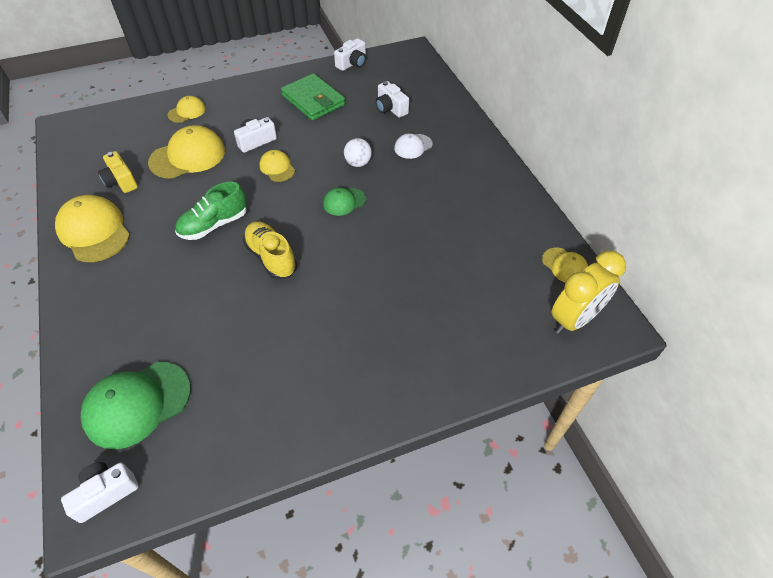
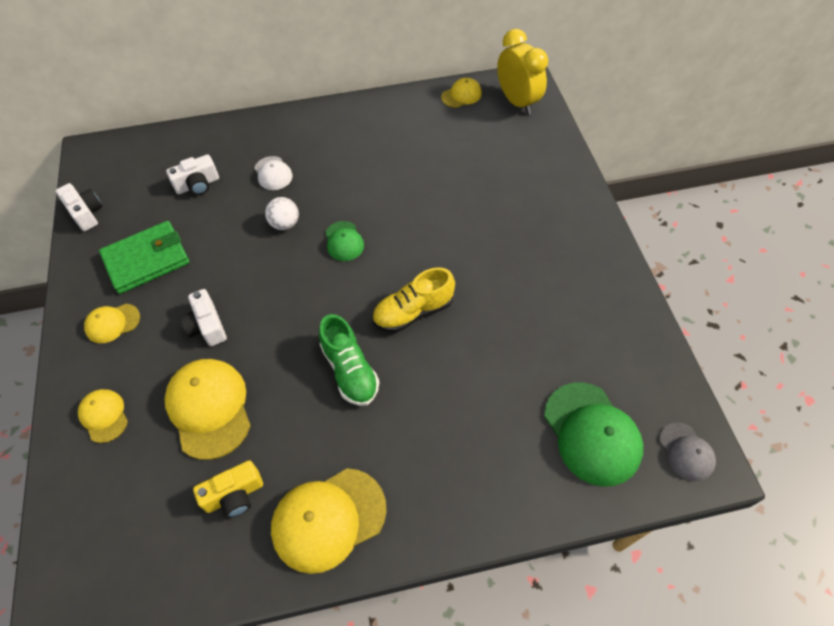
camera: 80 degrees left, 5 degrees up
white camera [61,462,139,523] -> grey cap [659,423,716,481]
yellow cap [259,150,295,182] -> yellow cap moved to [84,304,140,343]

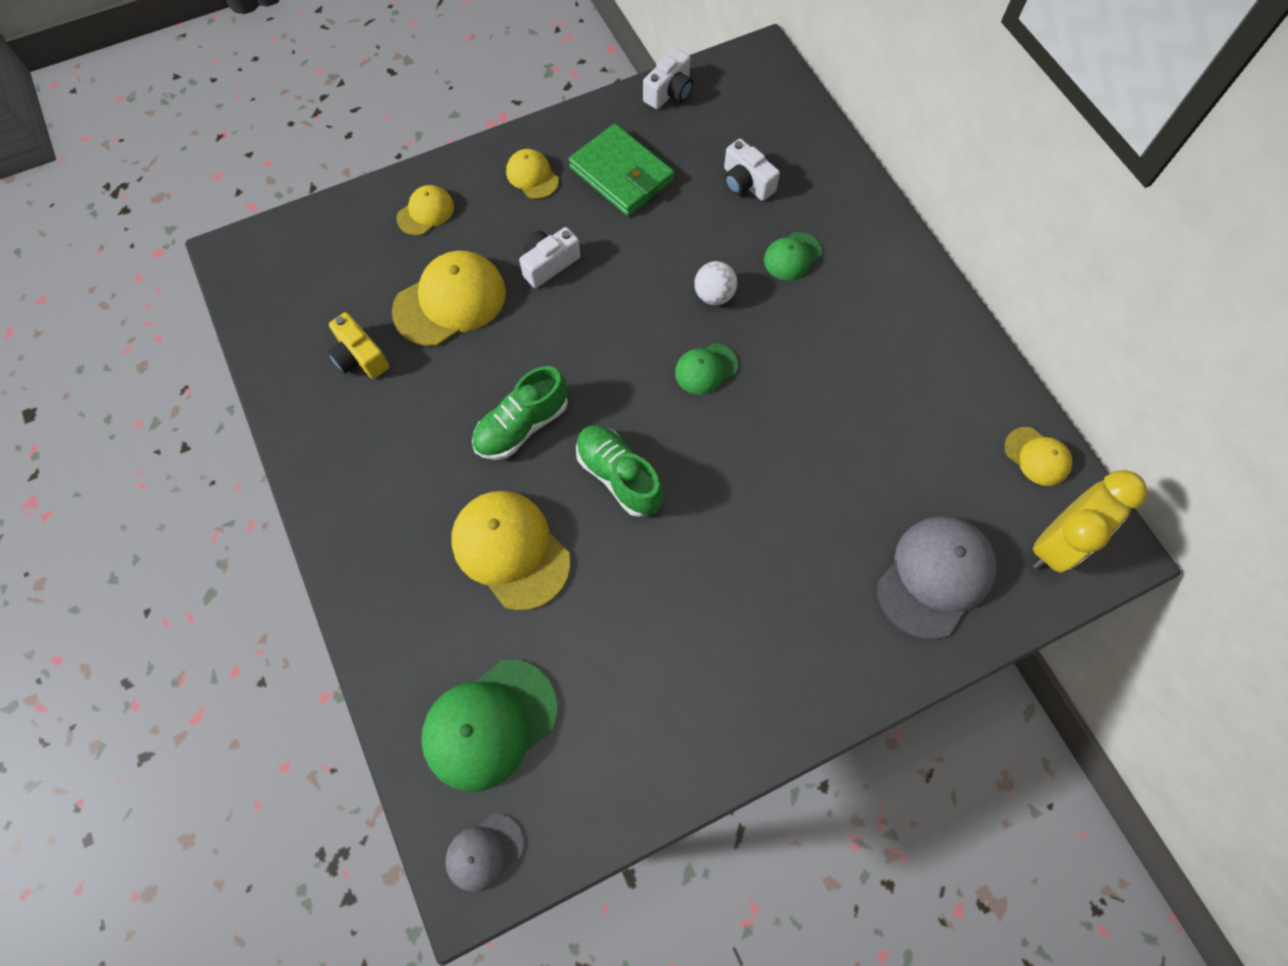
camera: 75 degrees right, 10 degrees up
white cap [254,156,293,190] -> green cap [764,232,822,280]
yellow cap [271,468,387,574] -> yellow cap moved to [451,491,571,611]
yellow shoe [372,267,455,333] -> green shoe [576,425,663,517]
none -> grey cap [877,516,997,639]

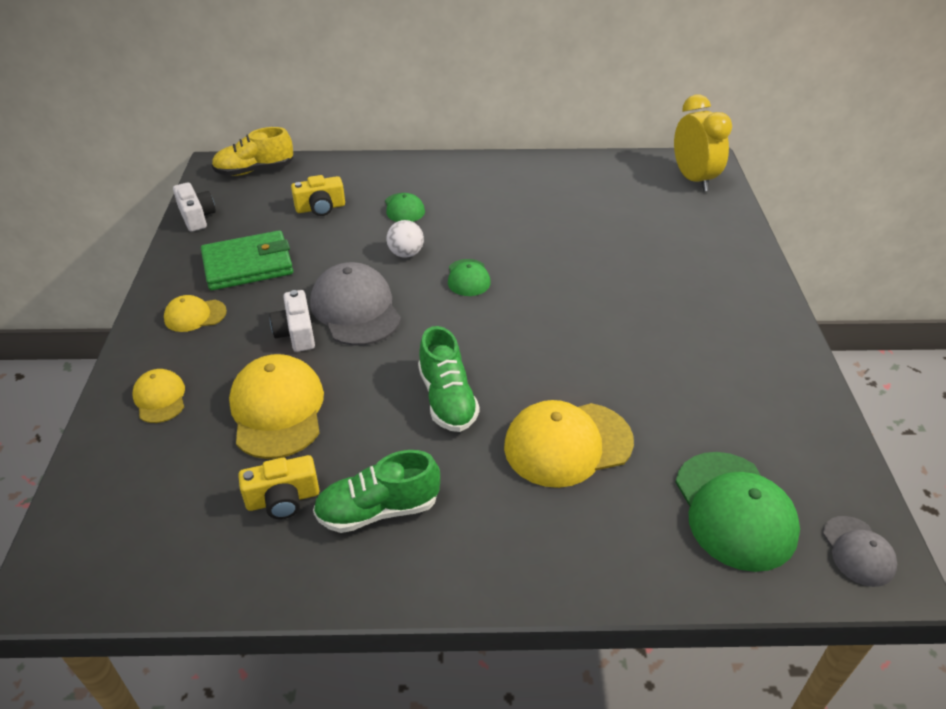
camera: 65 degrees left, 25 degrees down
green shoe [576,425,663,517] -> green shoe moved to [313,450,440,533]
white camera [724,139,780,201] -> yellow camera [291,175,345,216]
grey cap [877,516,997,639] -> grey cap moved to [310,262,401,346]
yellow cap [1004,427,1072,486] -> none
none -> yellow shoe [212,127,293,176]

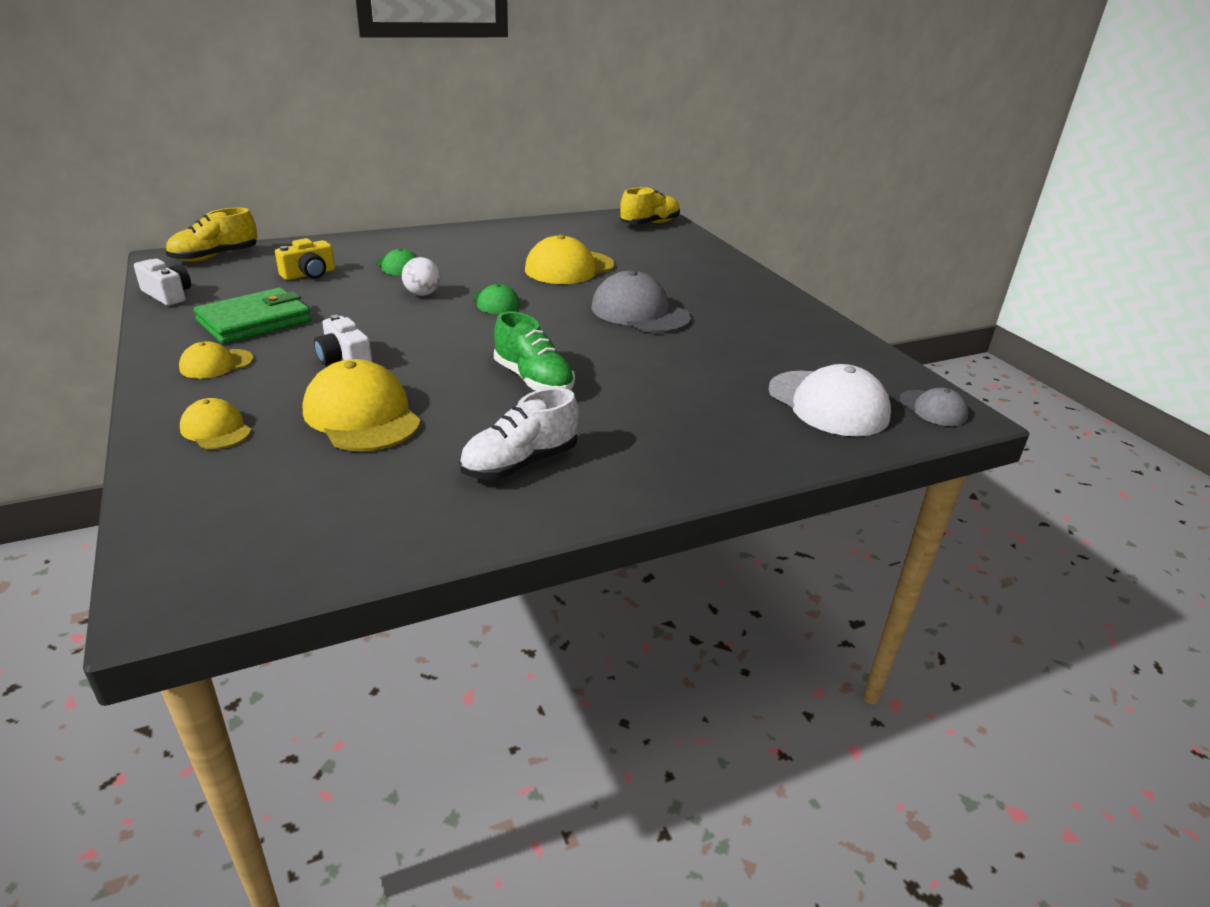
camera: 25 degrees left, 10 degrees down
yellow camera [238,455,319,519] -> none
grey cap [310,262,401,346] -> grey cap moved to [591,270,691,333]
green shoe [313,450,440,533] -> white shoe [459,388,579,479]
yellow cap [504,400,634,488] -> yellow cap moved to [525,235,614,284]
yellow clock [674,95,732,192] -> yellow shoe [620,187,680,224]
green cap [676,452,800,572] -> white cap [768,364,891,436]

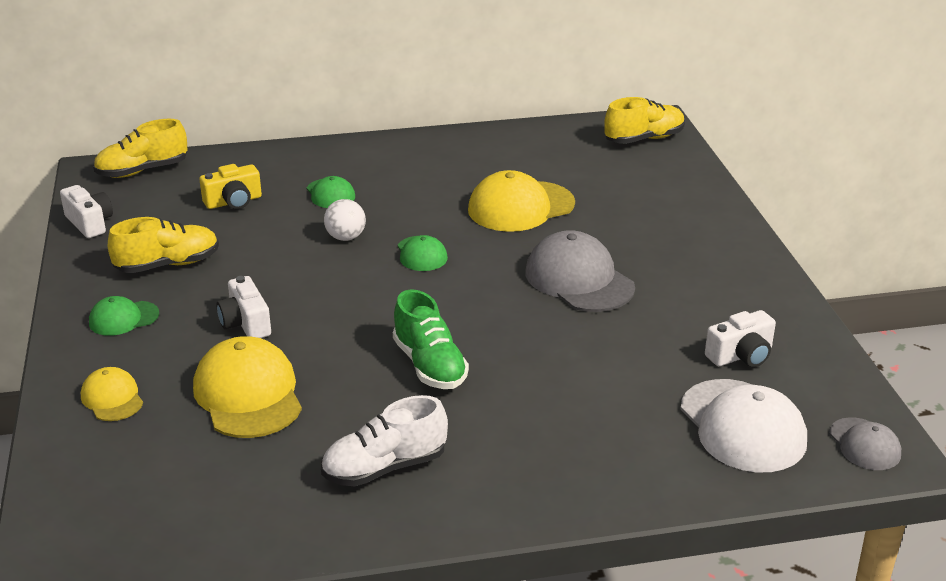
camera: 15 degrees right, 0 degrees up
yellow cap [179,341,254,379] -> green cap [89,296,159,336]
green wallet [194,288,311,344] -> yellow shoe [108,217,219,273]
none -> white camera [705,310,776,367]

